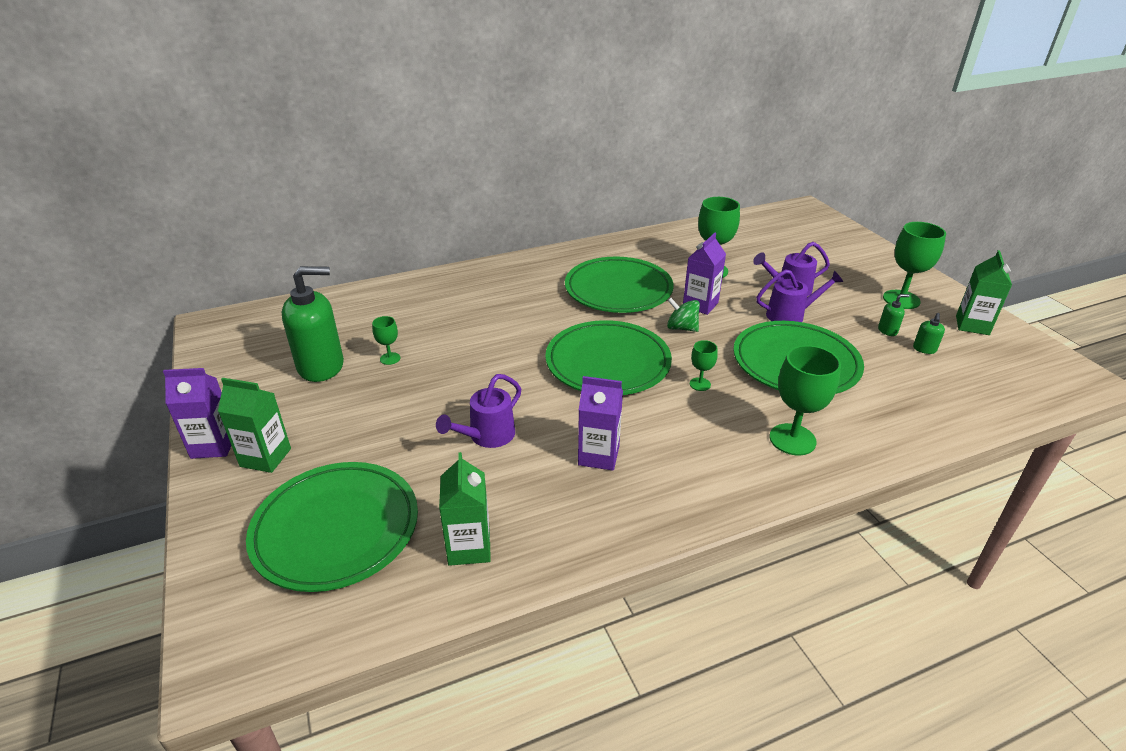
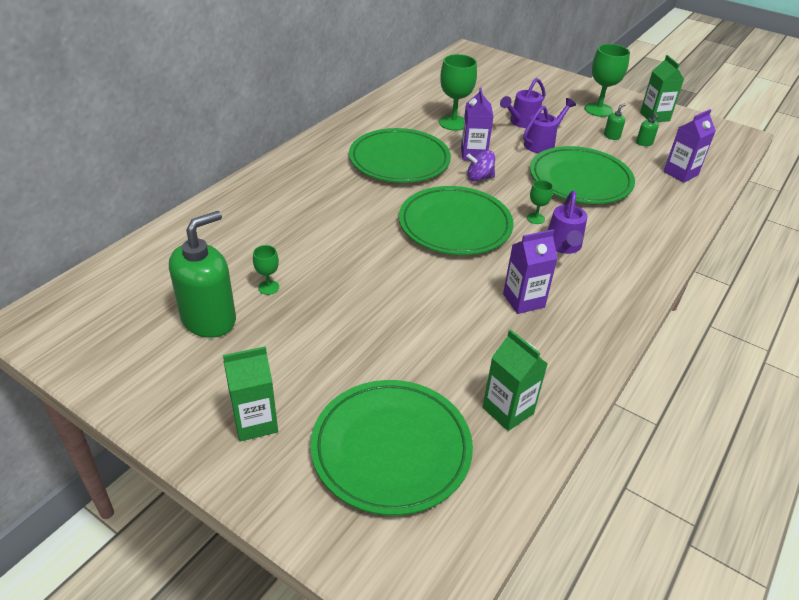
camera: 35 degrees left, 5 degrees up
purple carton [163,368,231,459] -> purple carton moved to [664,109,716,183]
purple watering can [436,374,521,448] -> purple watering can moved to [548,191,587,254]
green spinning top [667,298,700,332] -> purple spinning top [466,150,495,182]
green goblet [770,345,841,455] -> none

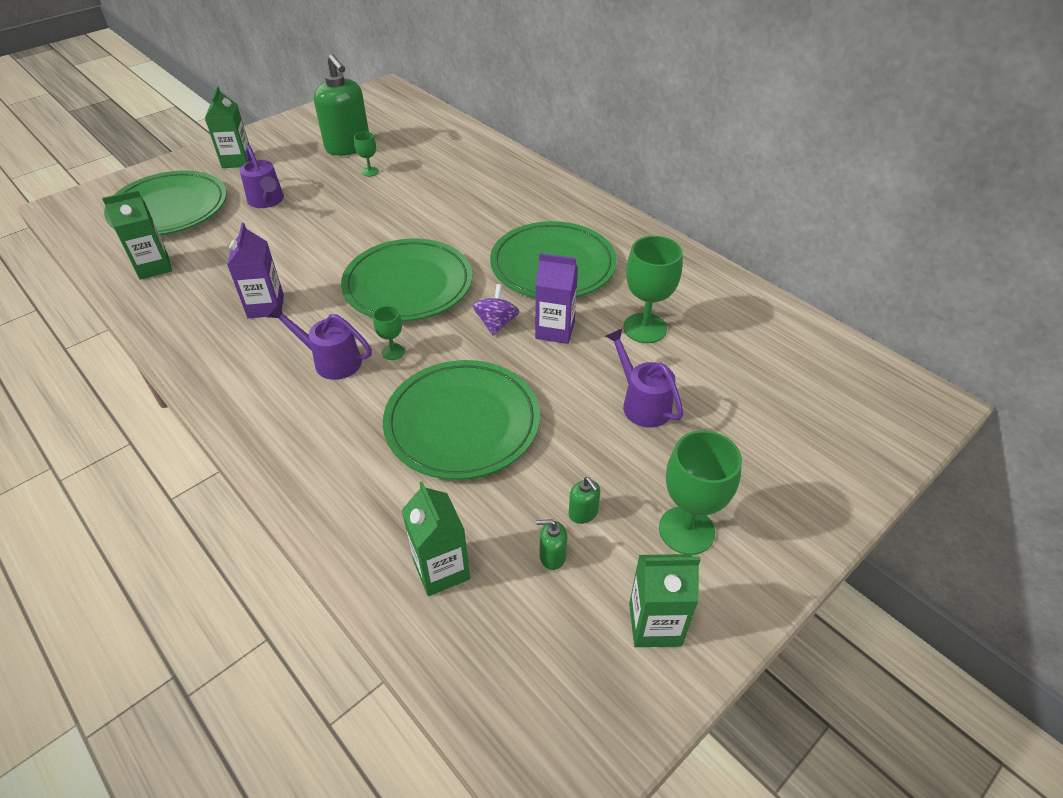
camera: 105 degrees right, 5 degrees up
purple watering can [523,98,576,153] -> purple watering can moved to [240,145,284,208]
purple carton [664,109,716,183] -> green carton [402,481,470,596]

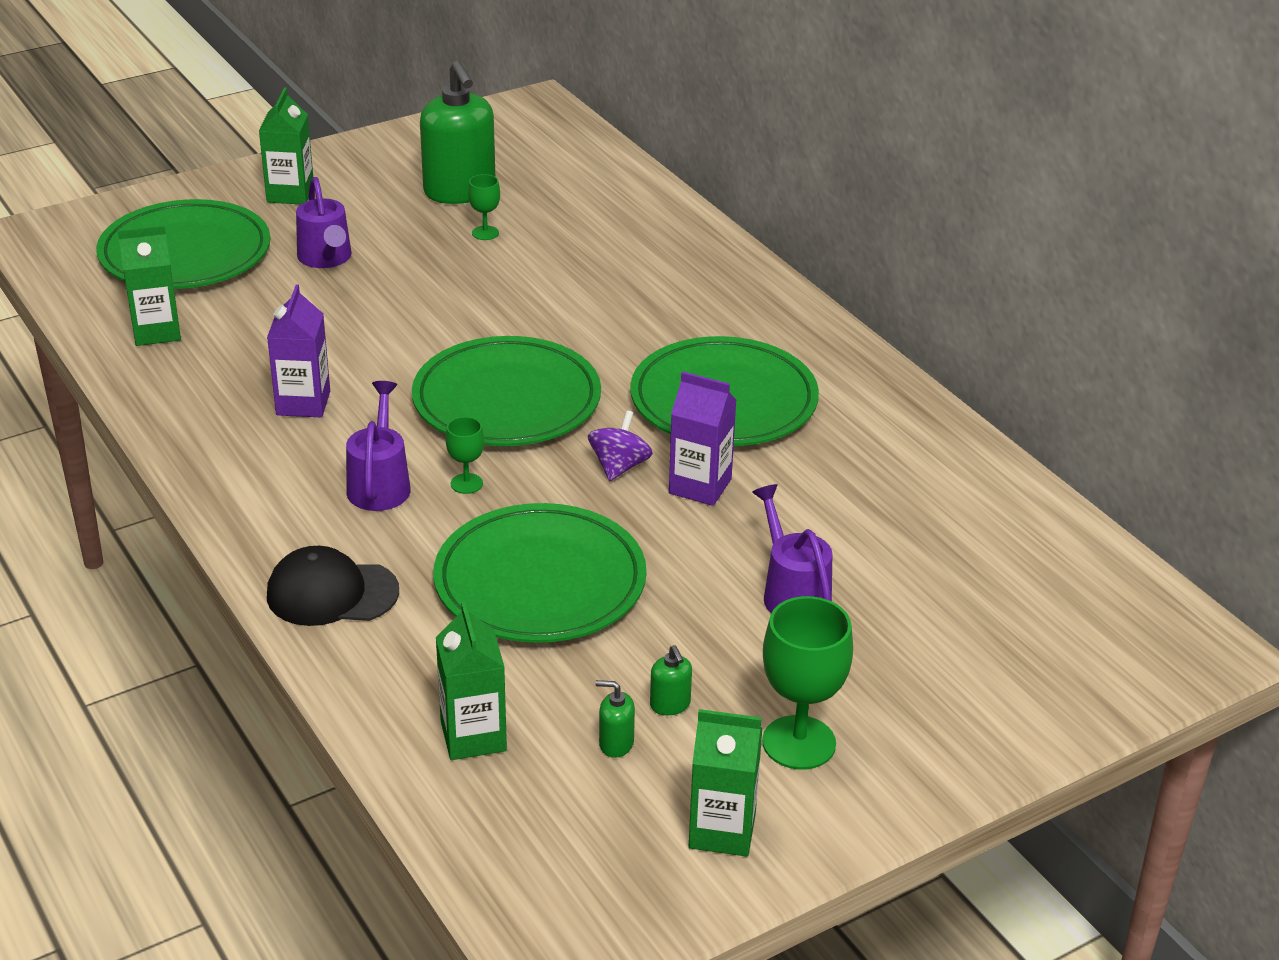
camera: 10 degrees right, 10 degrees down
purple watering can [268,303,372,380] -> purple watering can turned 60 degrees clockwise [346,381,411,511]
green goblet [623,236,682,343] -> none
none -> black cap [267,546,399,626]

